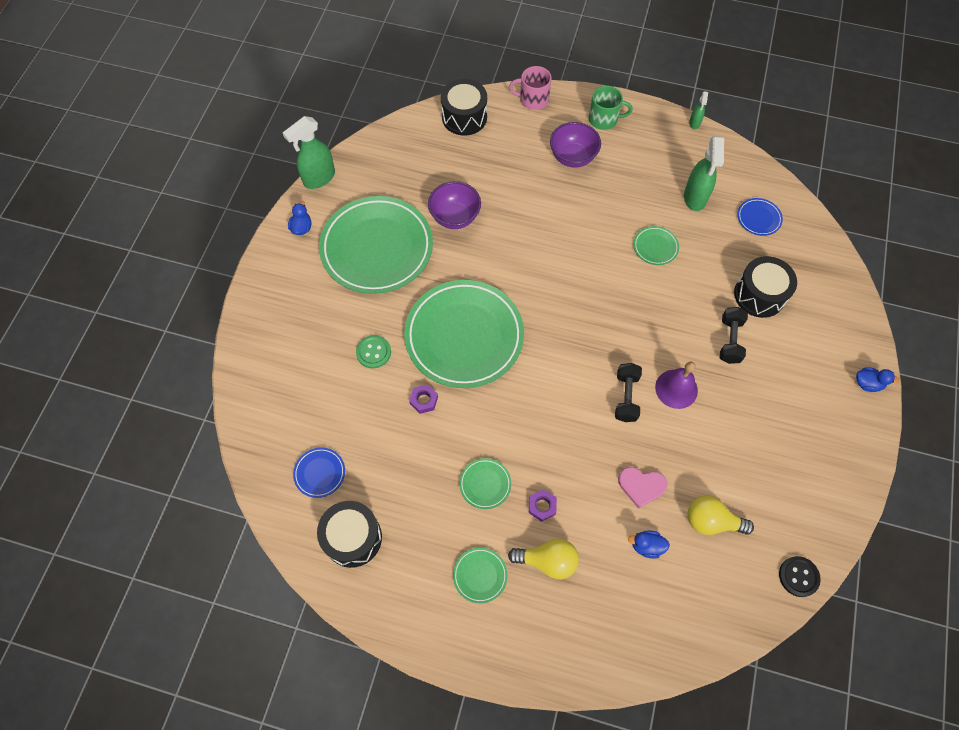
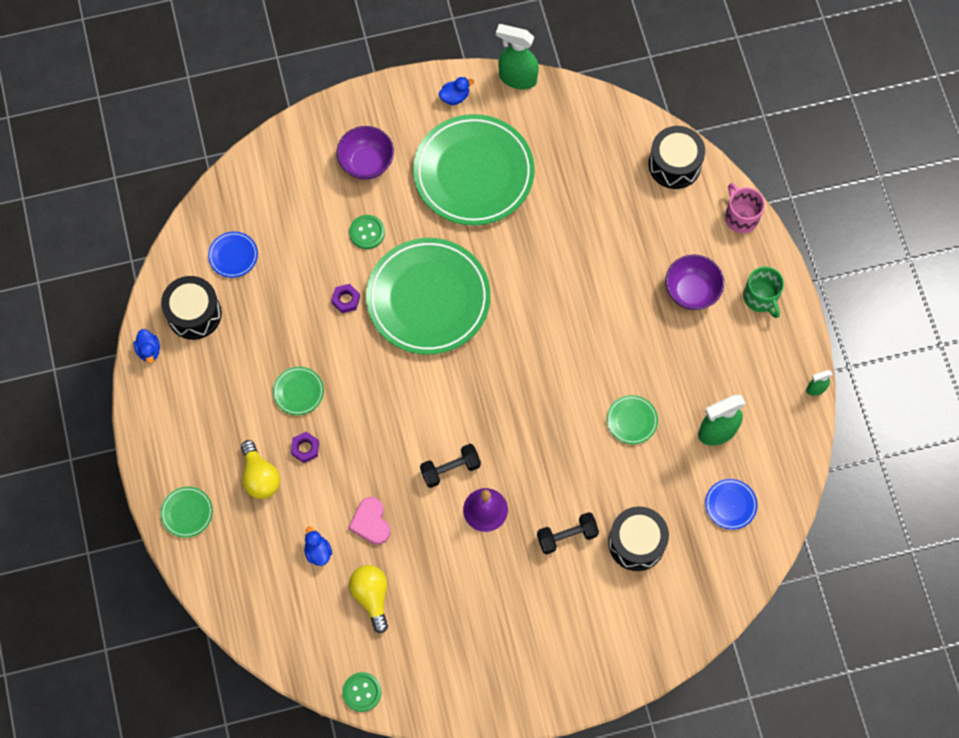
camera: 60 degrees right, 5 degrees up
purple bowl [428,181,481,229] -> purple bowl moved to [337,126,394,180]
green plate [453,547,508,604] -> green plate moved to [160,487,213,538]
black button [779,556,821,597] -> green button [342,672,382,712]
blue duck [856,367,899,392] -> blue duck moved to [134,329,160,363]

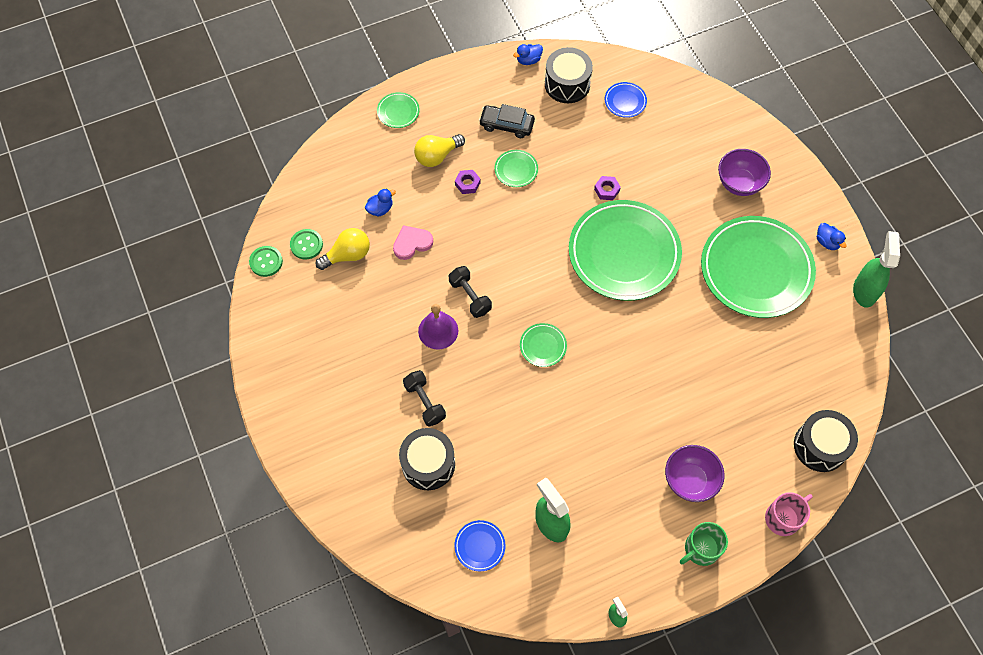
camera: 80 degrees right, 5 degrees down
green button [349,215,385,249] -> green button moved to [290,229,323,259]
green plate [607,395,658,444] -> green plate moved to [520,323,567,367]
none -> black car [479,104,535,138]

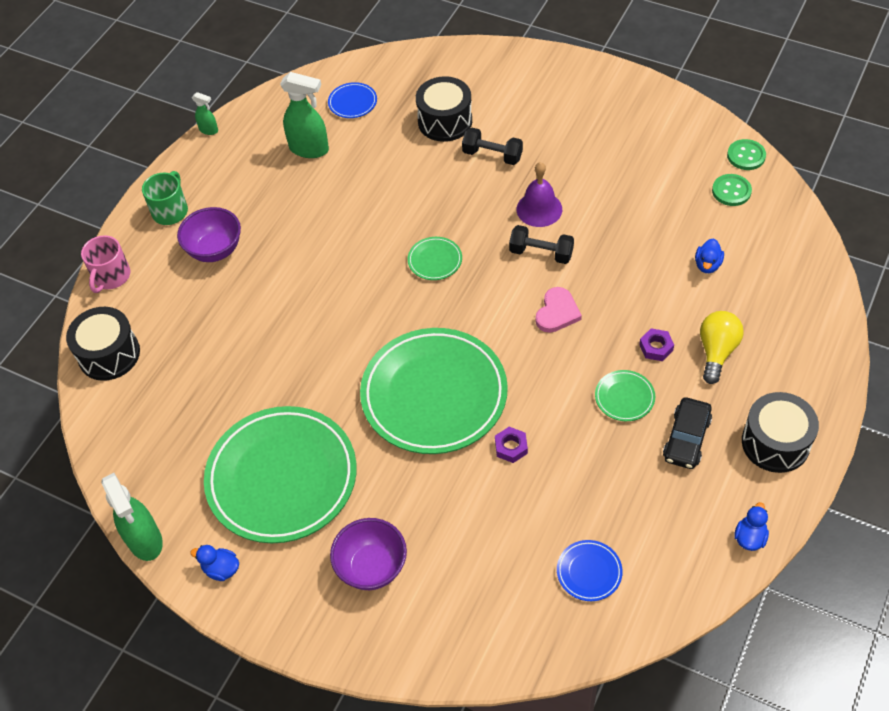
camera: 145 degrees right, 10 degrees down
yellow light bulb [316,228,370,270] -> none
green plate [377,92,420,128] -> none
pink heart [393,225,433,260] -> pink heart moved to [535,287,582,333]
black car [479,104,535,138] -> black car turned 135 degrees clockwise [663,397,712,469]
black drum [545,47,593,103] -> black drum moved to [742,392,819,473]

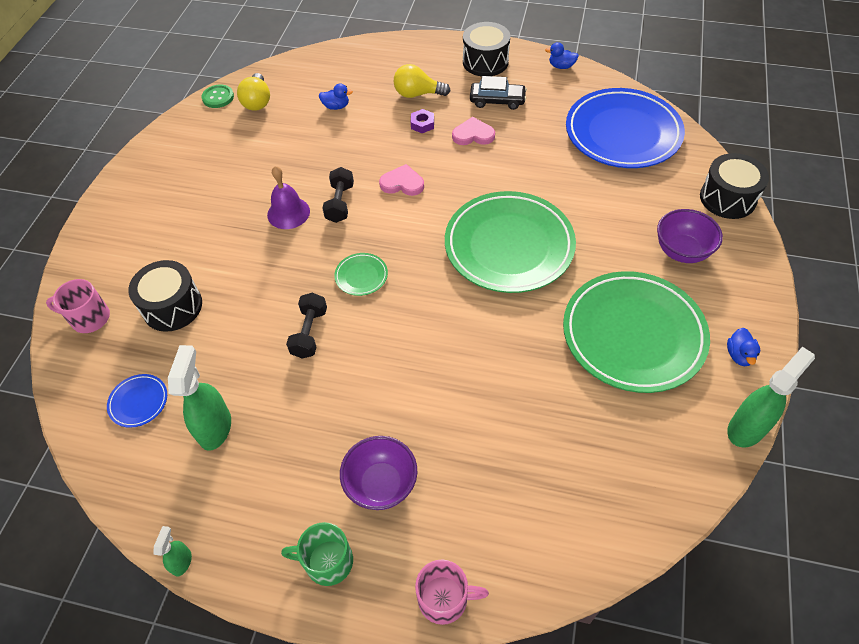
camera: 105 degrees left, 0 degrees up
black drum [66,307,140,381] -> black drum moved to [700,153,769,219]
black dumbbell [462,128,523,165] -> black dumbbell moved to [286,293,327,358]
purple nut [495,427,528,463] -> none
blue plate [557,540,623,601] -> blue plate [566,88,685,168], size x2.48
green plate [595,370,655,421] -> pink heart [452,117,495,145]
green button [712,174,752,206] -> yellow light bulb [237,73,270,111]
none -> pink mug [46,279,110,333]

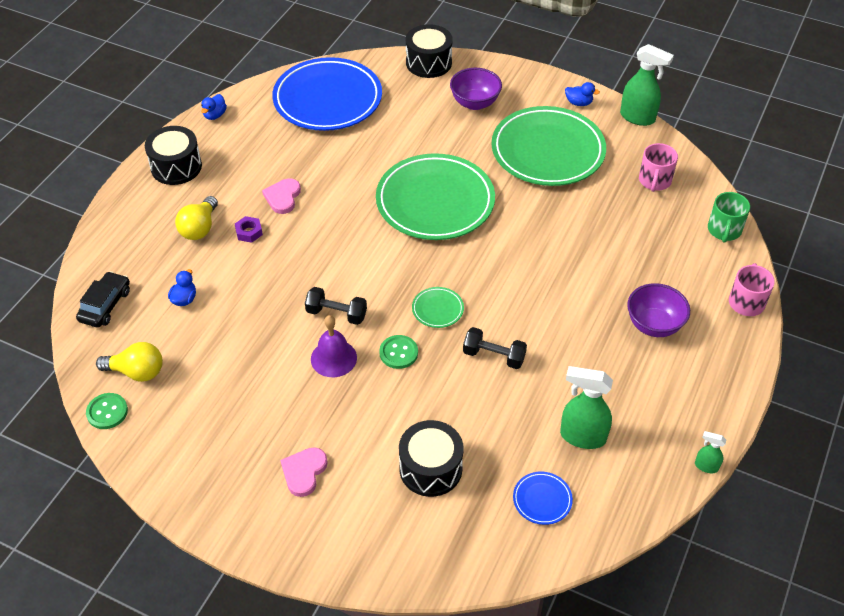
camera: 80 degrees left, 5 degrees down
pink mug [46,279,110,333] -> pink mug moved to [639,143,678,192]
green mug [281,522,353,586] -> green mug moved to [708,192,750,243]
pink heart [379,164,424,196] -> pink heart moved to [280,447,328,497]
black car [470,76,527,110] -> black car moved to [76,271,130,328]
green spray bottle [727,347,815,447] -> green spray bottle turned 150 degrees clockwise [620,44,674,126]
none -> green button [379,335,418,369]

